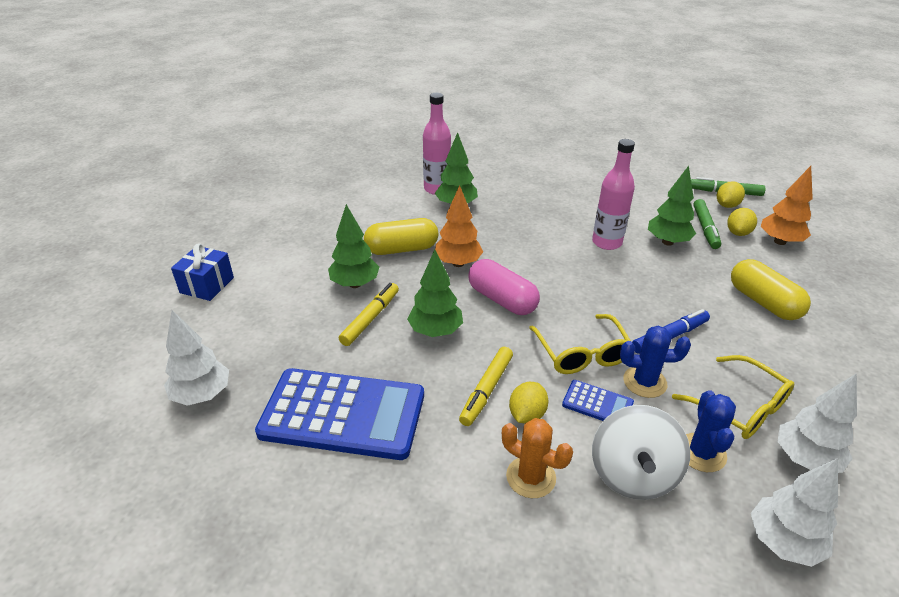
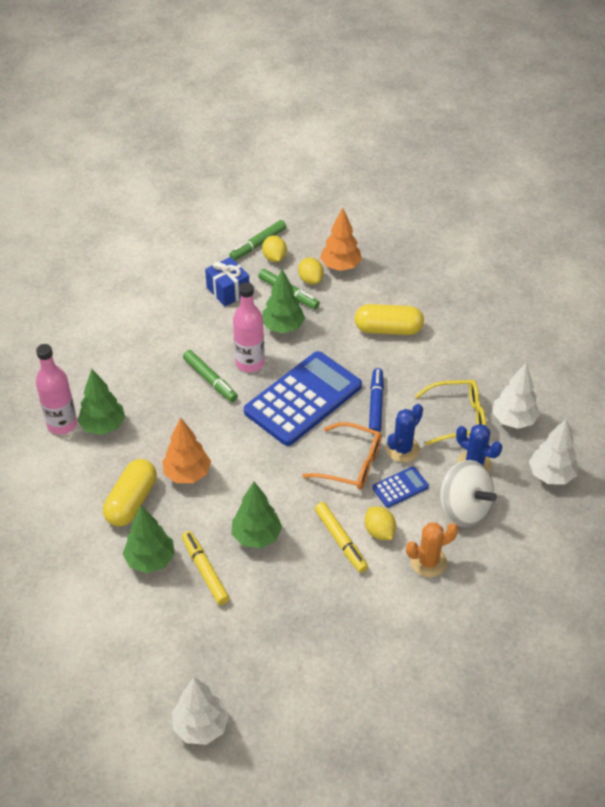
camera: 55 degrees left, 10 degrees up
blue gift [171,243,234,301] -> blue gift moved to [205,257,249,306]
blue calculator [255,368,424,460] -> blue calculator moved to [244,351,362,446]
pink capsule [468,259,540,315] -> none
yellow glasses [529,314,631,374] -> orange glasses [302,422,382,490]
none -> green marker [183,350,238,402]

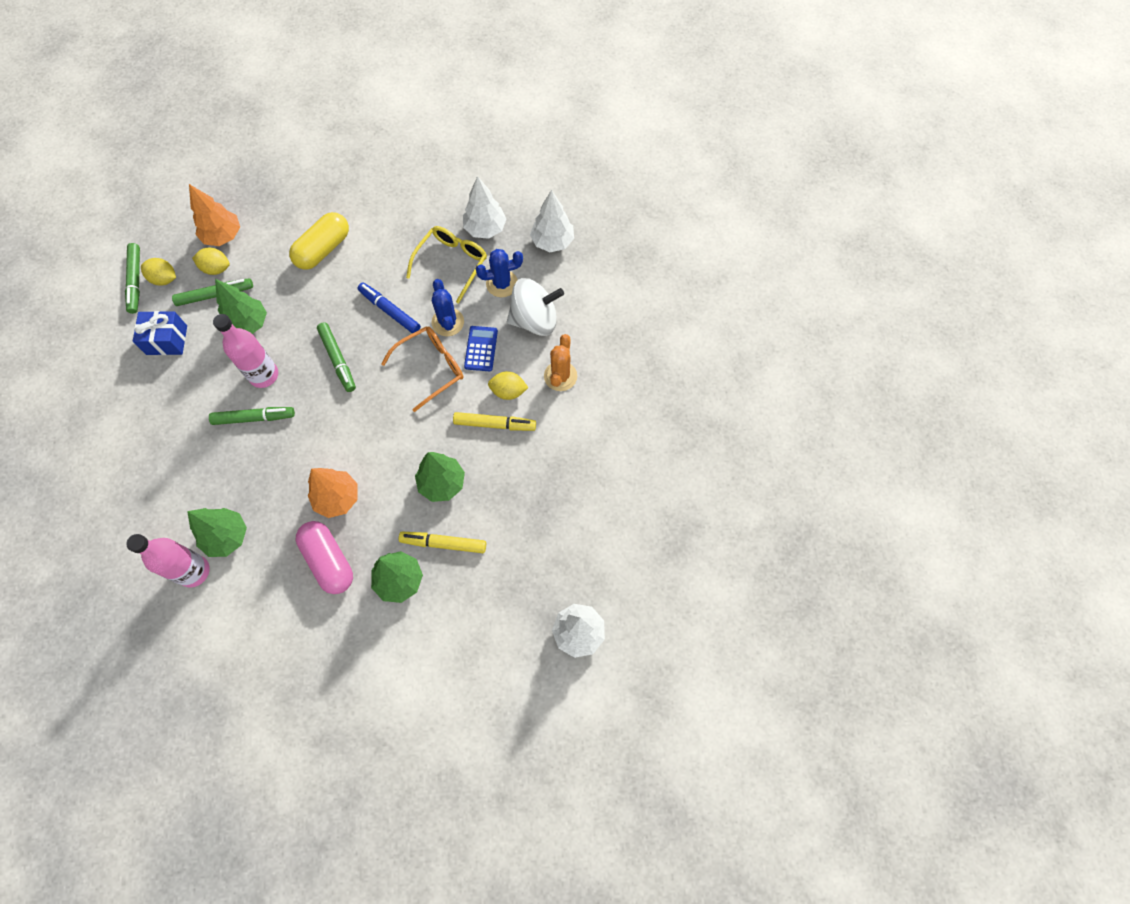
camera: 55 degrees left, 20 degrees up
yellow capsule [103,459,157,526] -> pink capsule [296,521,353,594]
blue calculator [244,351,362,446] -> green marker [317,322,356,392]

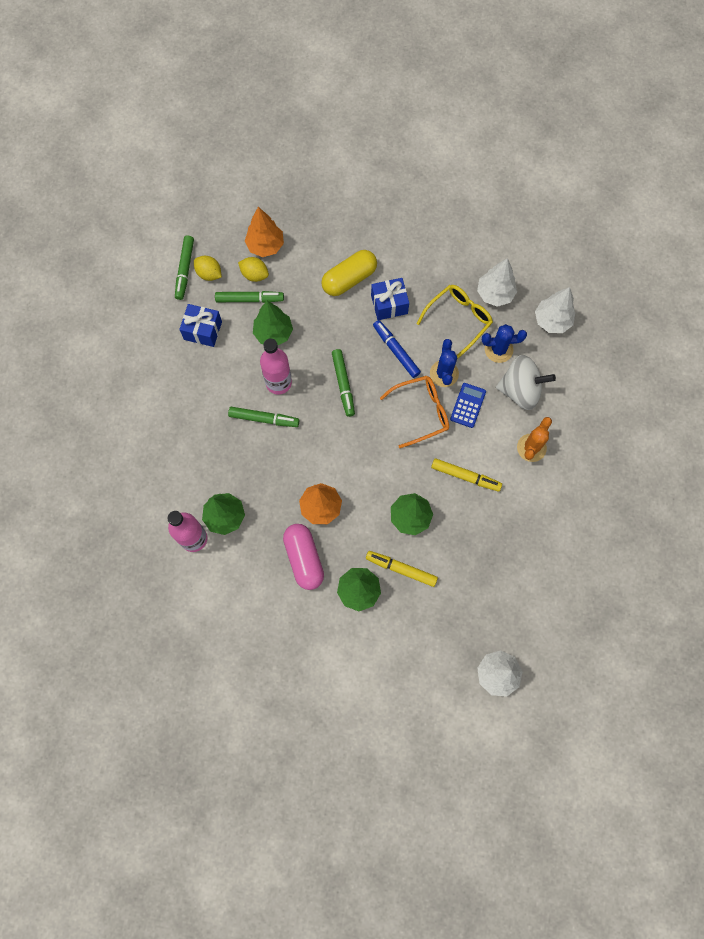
camera: 15 degrees right, 5 degrees up
yellow lemon [488,371,529,400] -> none
none -> blue gift [371,278,409,320]

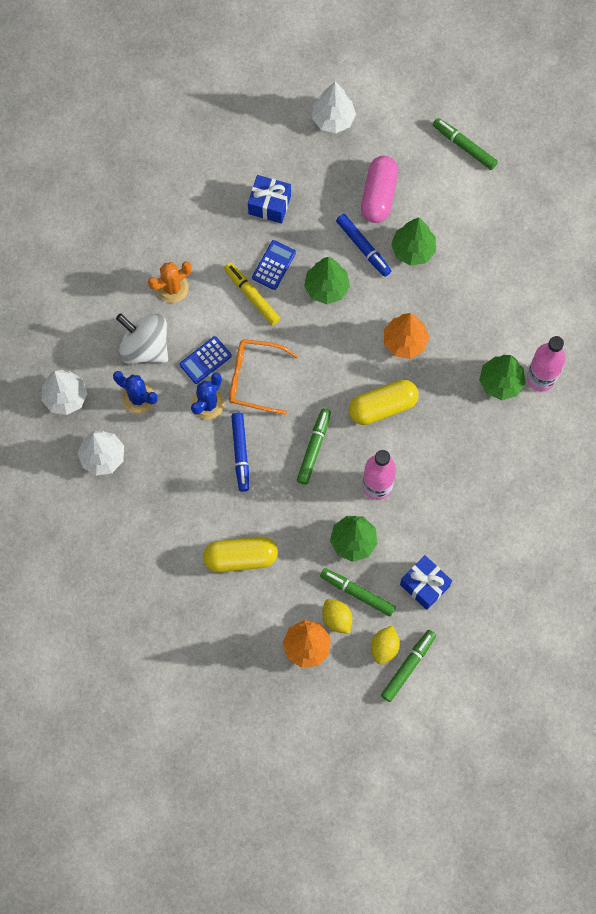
camera: 150 degrees left, 0 degrees up
yellow lemon [194,256,222,281] -> yellow lemon turned 45 degrees clockwise [371,626,400,664]
green marker [228,407,299,427] -> green marker moved to [433,118,498,170]
pink capsule [283,524,324,590] -> pink capsule moved to [361,156,398,223]
yellow marker [366,551,438,587] -> blue marker [336,214,391,277]
blue gift [371,278,409,320] -> blue gift moved to [248,175,291,223]
yellow glasses [416,285,493,359] -> none
none -> blue calculator [252,240,296,290]
none -> yellow capsule [349,379,419,425]

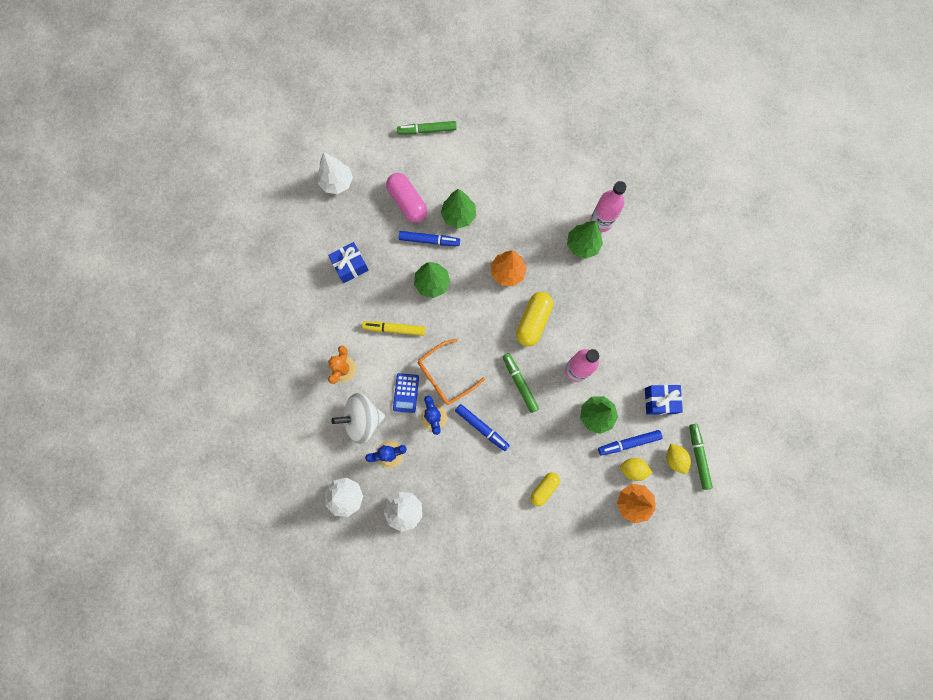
camera: 45 degrees left, 5 degrees up
yellow capsule [203,536,278,572] -> yellow capsule [531,473,560,506], size x0.63
blue calculator [252,240,296,290] -> none
green marker [320,568,396,617] -> blue marker [598,430,663,455]

